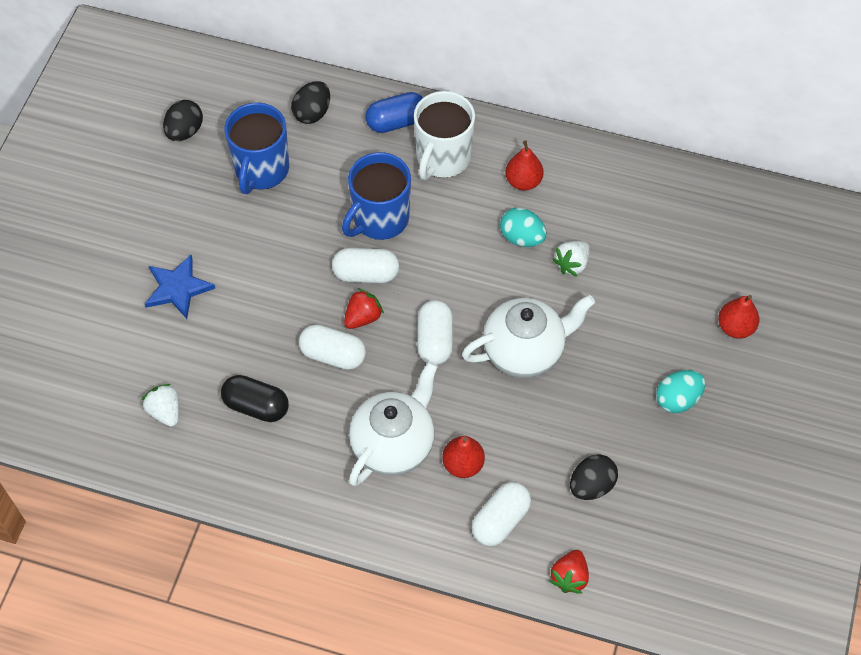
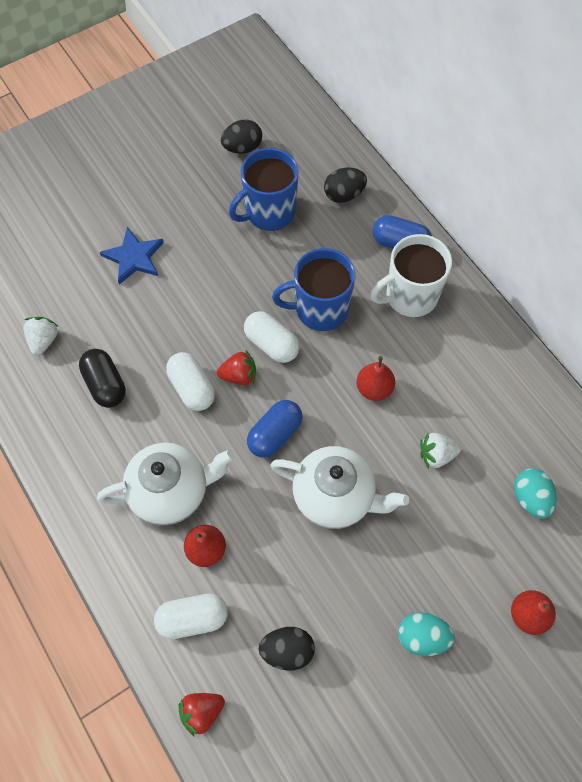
camera: 40 degrees right, 5 degrees up
white capsule [417,300,453,365] -> blue capsule [247,400,303,458]
turquoise egg [500,207,546,247] -> turquoise egg moved to [514,468,557,518]
red pear [505,141,544,191] -> red pear moved to [357,356,395,401]

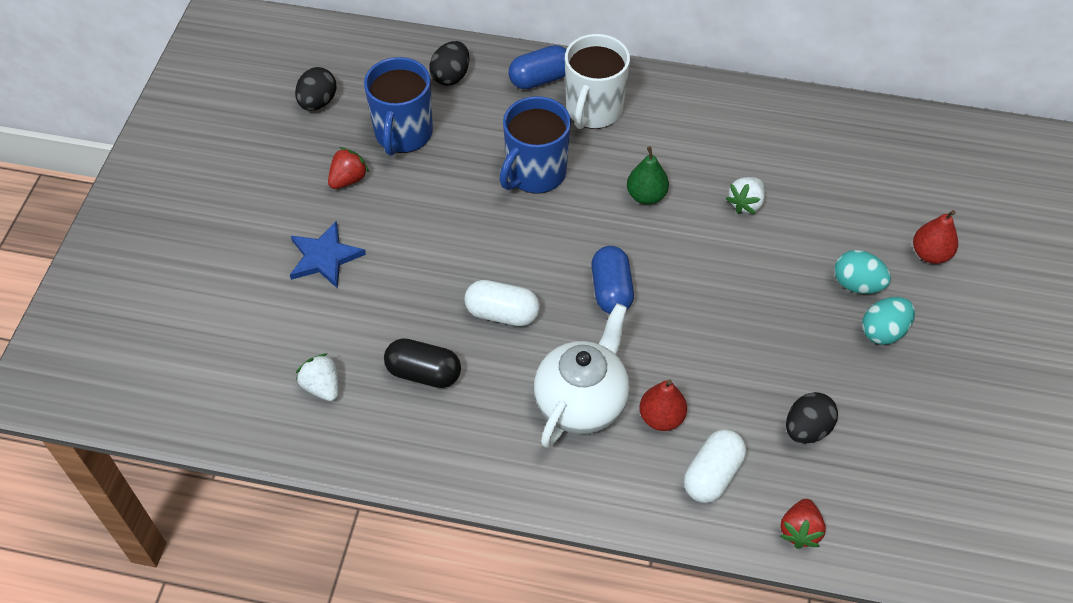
camera: 45 degrees left, 10 degrees down
red strawberry [217,350,256,385] -> red strawberry moved to [328,147,369,189]
white capsule [244,311,300,363] -> none
white teapot [271,446,409,529] -> none
red pear [357,356,395,401] -> green pear [627,146,669,205]
turquoise egg [514,468,557,518] -> turquoise egg moved to [834,250,891,294]

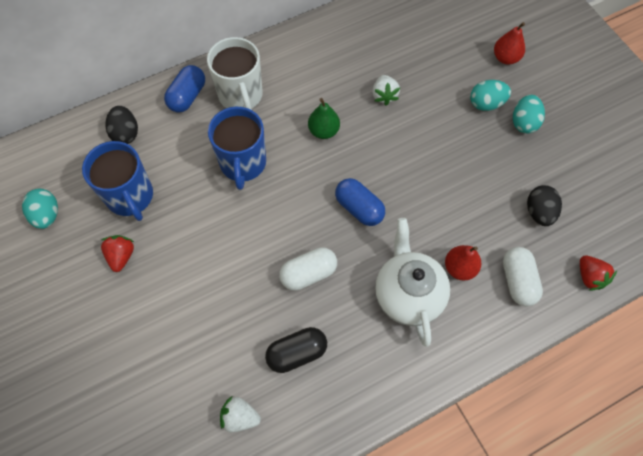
camera: 40 degrees left, 10 degrees up
blue star [290,221,366,289] -> none
black egg [295,67,336,110] -> turquoise egg [22,189,58,229]

